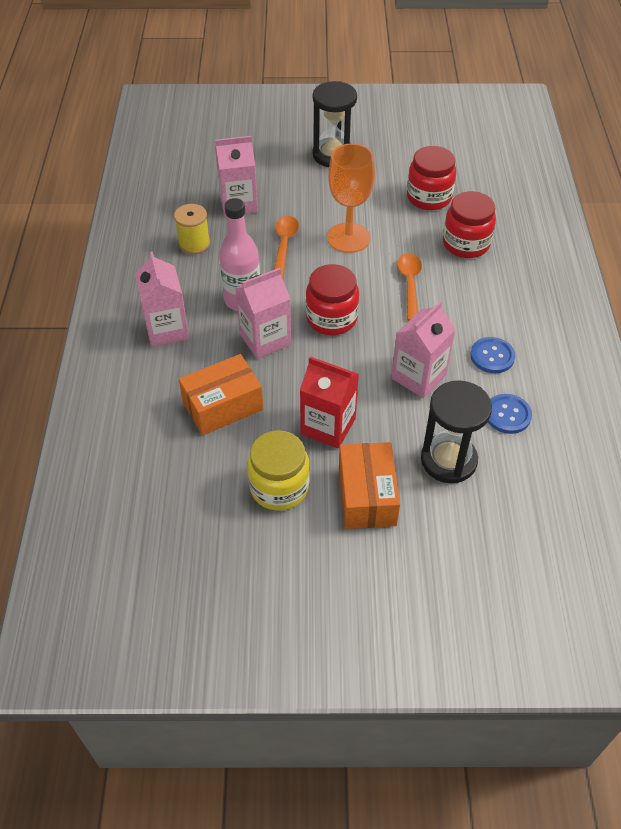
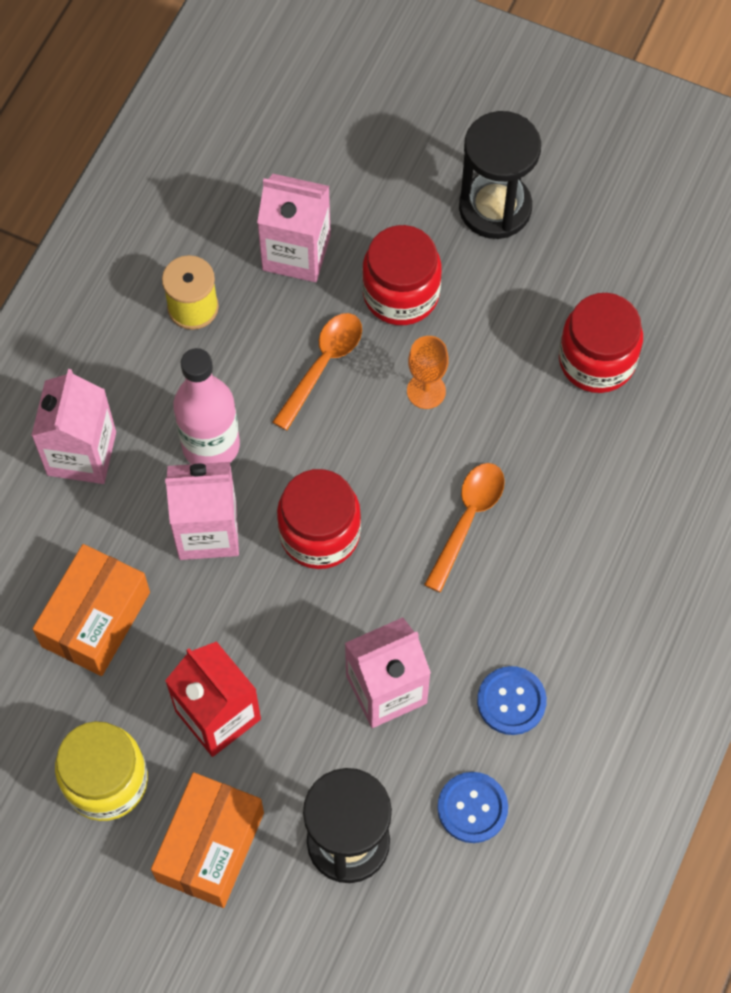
camera: 25 degrees right, 15 degrees up
orange box [179,354,263,435] -> orange box turned 60 degrees counterclockwise [33,544,150,676]
orange goblet [327,143,375,253] -> orange goblet [407,336,449,409], size x0.55
red jar [443,191,496,258] -> red jar moved to [362,225,442,325]

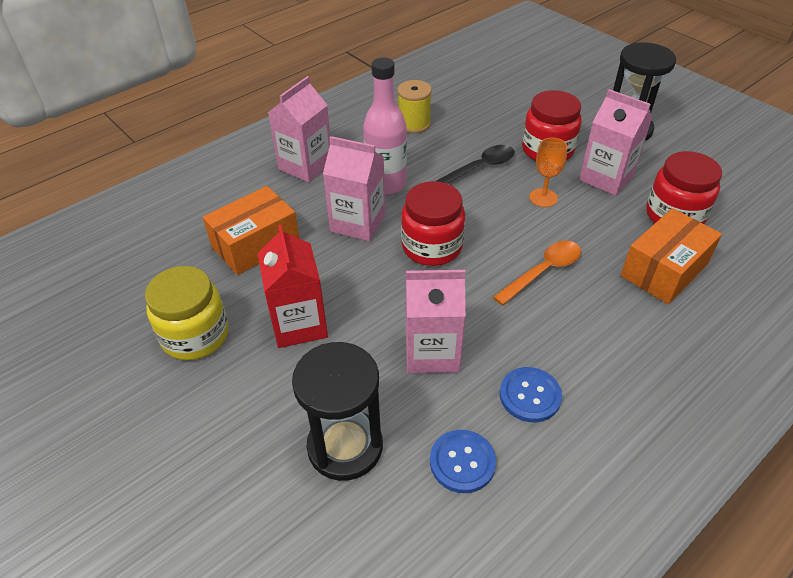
camera: 25 degrees right, 20 degrees down
orange box [151,772,264,908] -> orange box moved to [620,208,722,304]
pink carton [257,174,331,282] -> pink carton moved to [579,89,652,196]
orange spoon [273,313,362,430] -> black spoon [436,145,515,184]

